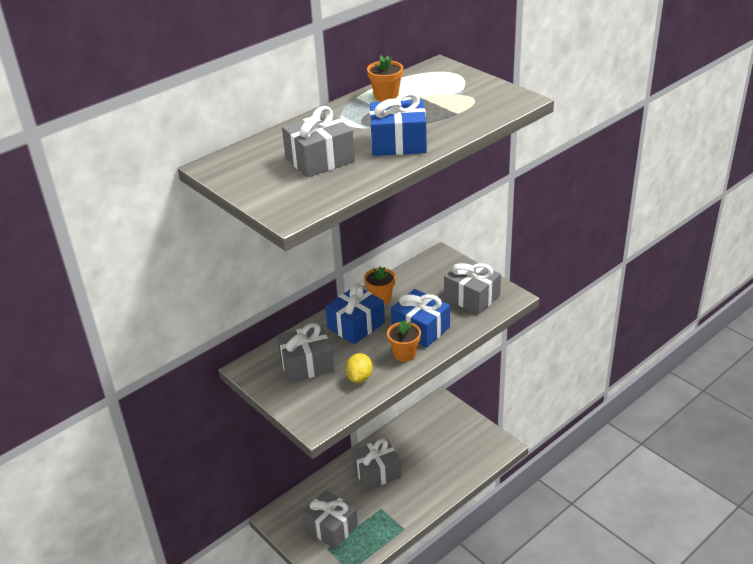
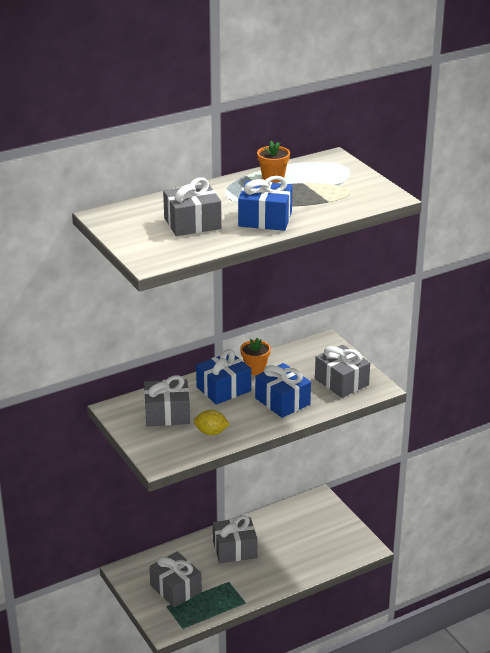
camera: 10 degrees right, 5 degrees down
yellow lemon [345,353,373,383] -> yellow lemon turned 75 degrees clockwise [194,410,230,435]
orange flower pot [387,320,421,362] -> none

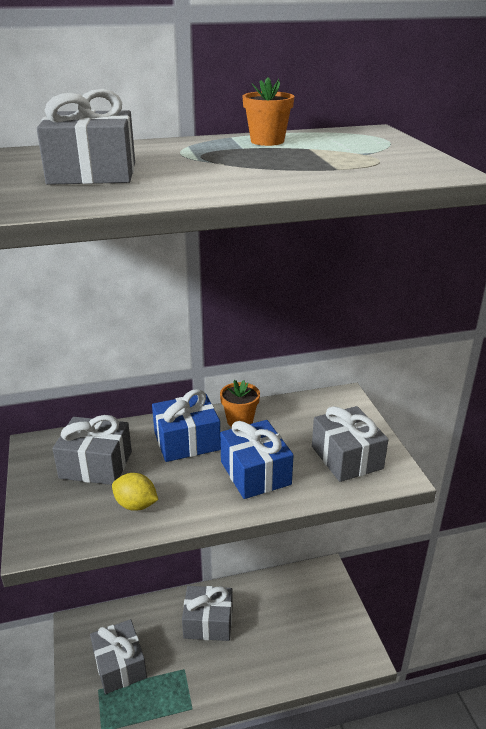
camera: 15 degrees right, 0 degrees up
blue gift [238,176,293,231] -> none

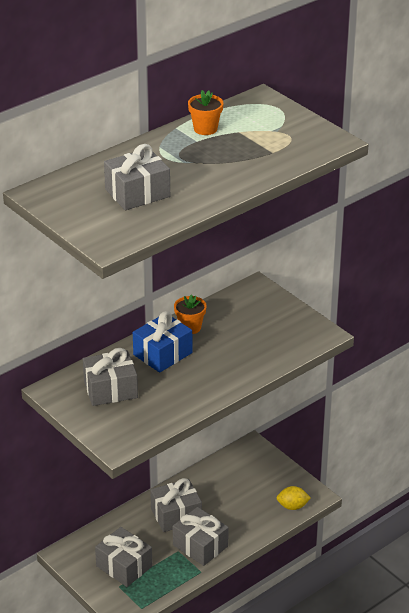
camera: 25 degrees left, 5 degrees up
yellow lemon [112,473,158,511] -> yellow lemon moved to [277,486,311,510]
blue gift [220,420,293,499] -> none
grey gift [312,406,389,482] -> grey gift moved to [173,507,229,566]

